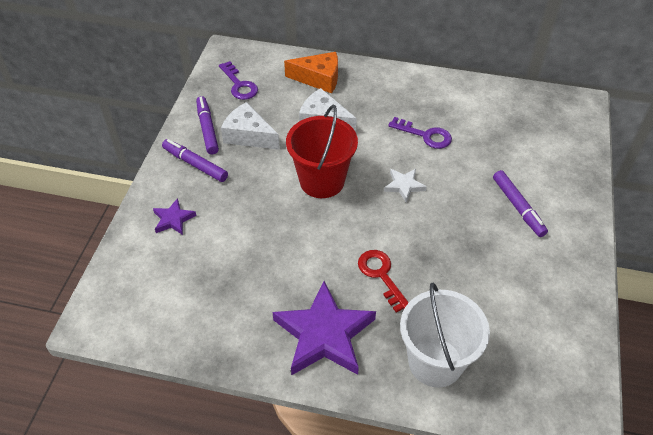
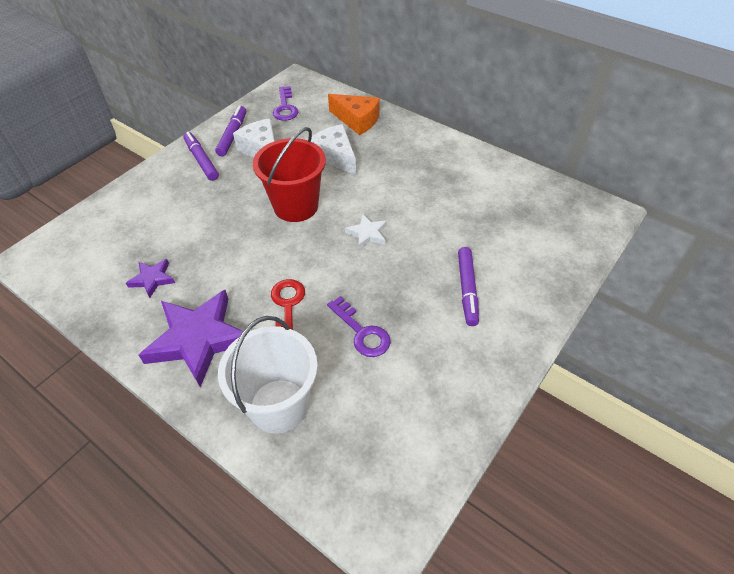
camera: 25 degrees right, 0 degrees up
purple star [153,198,197,235] -> purple star moved to [126,259,175,298]
purple key [388,117,452,149] -> purple key moved to [327,296,391,357]

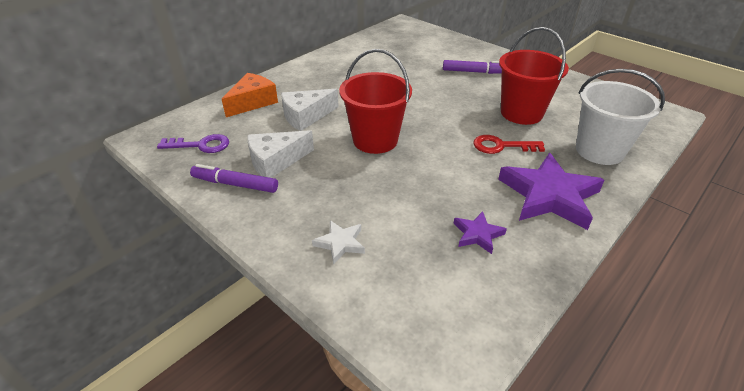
camera: 85 degrees left, 10 degrees down
purple marker [183,132,219,181] -> none
purple key [327,296,391,357] -> red bucket [499,27,569,125]
white star [345,214,387,249] -> white star moved to [312,220,365,264]

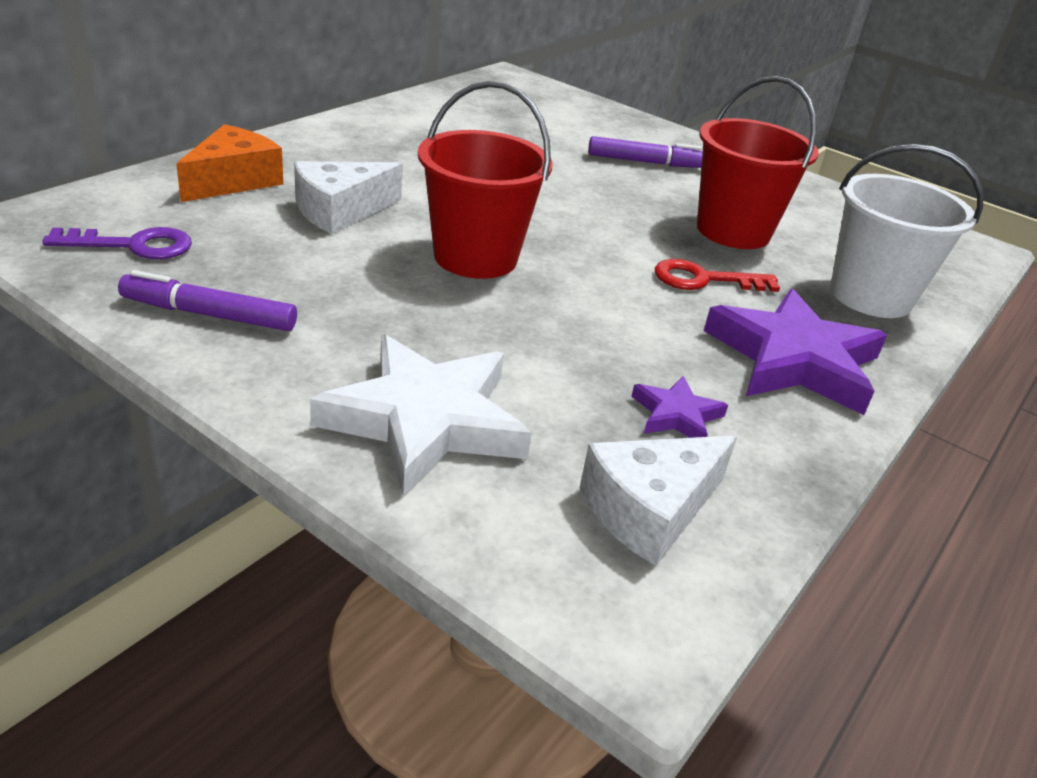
camera: 10 degrees left, 5 degrees down
white cheese [247,130,314,178] -> white cheese moved to [580,435,737,566]
white star [312,220,365,264] -> white star [310,334,532,496], size x2.10

